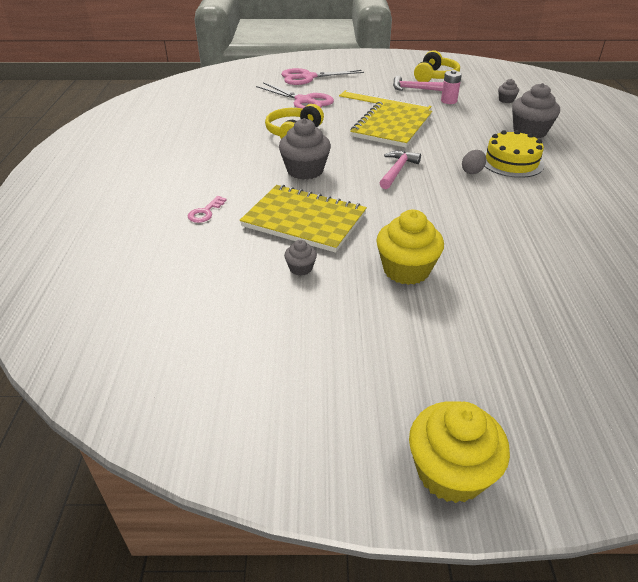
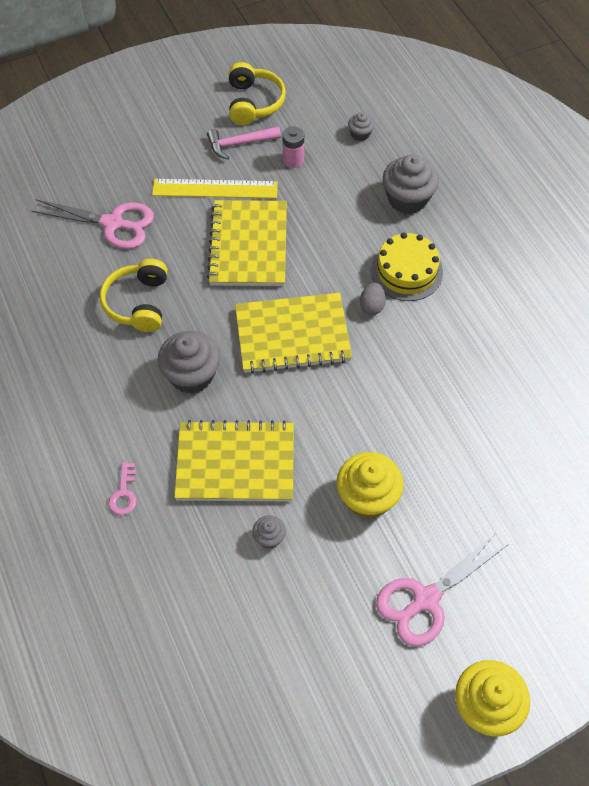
camera: 25 degrees left, 20 degrees up
pink scissors [281,68,364,85] -> pink scissors moved to [376,532,509,647]
pink hammer [380,151,421,189] -> yellow notebook [235,293,352,374]

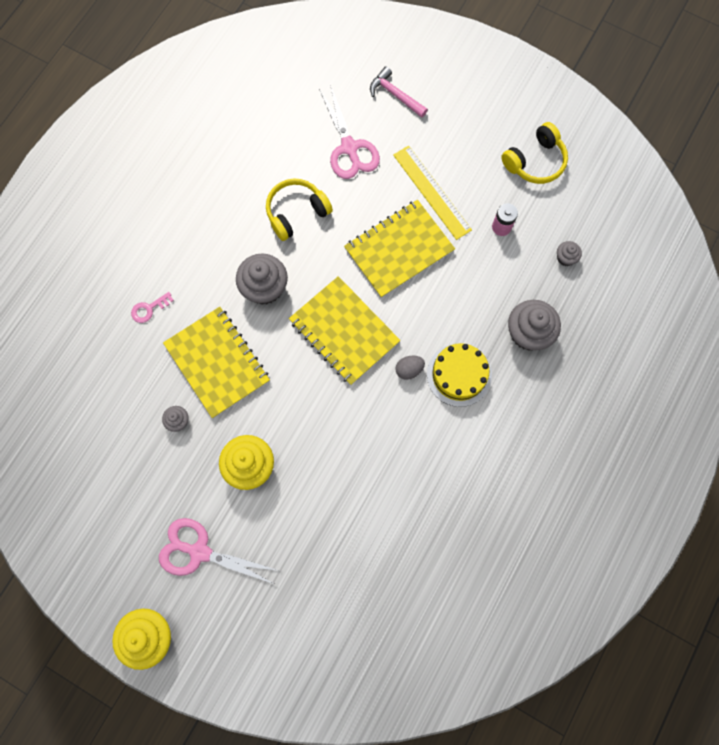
camera: 55 degrees right, 15 degrees up
pink hammer [207,126,281,159] -> pink hammer moved to [370,66,428,118]

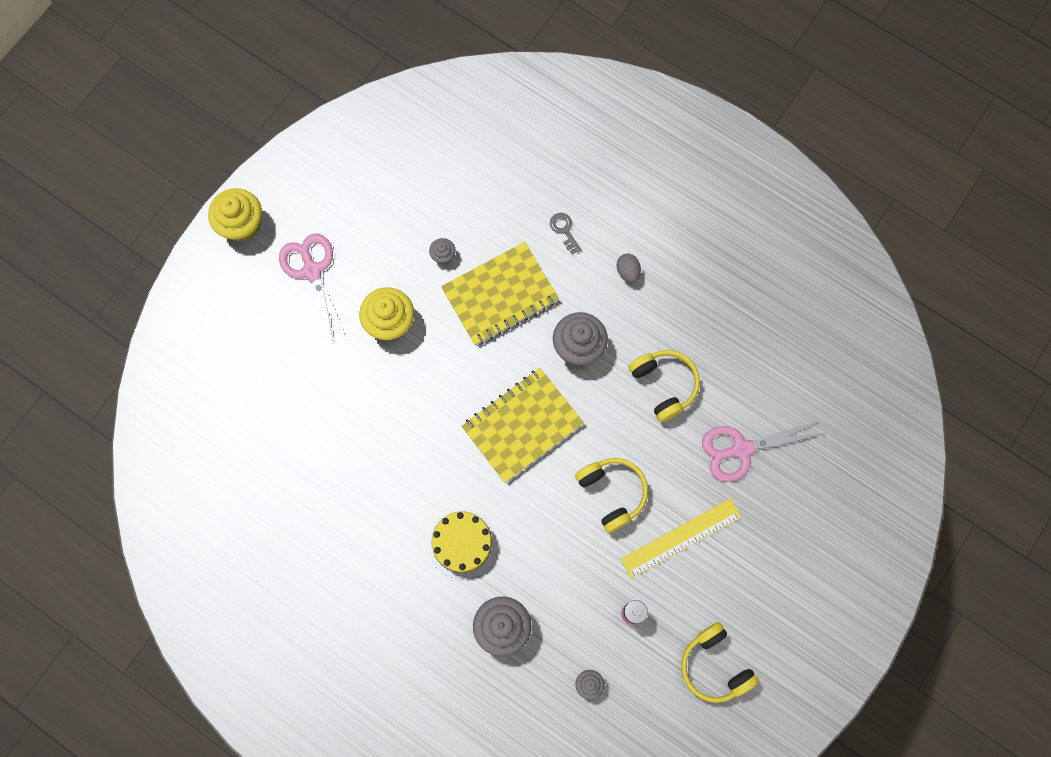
camera: 95 degrees right, 0 degrees up
pink key [131,292,174,323] -> grey key [550,213,582,255]
pink scissors [159,518,280,585] -> pink scissors turned 45 degrees counterclockwise [279,234,347,344]
yellow notebook [344,200,455,298] -> yellow headphones [575,458,648,533]
pink hammer [370,66,428,118] -> none
grey egg [396,356,425,380] -> grey egg moved to [616,254,641,283]

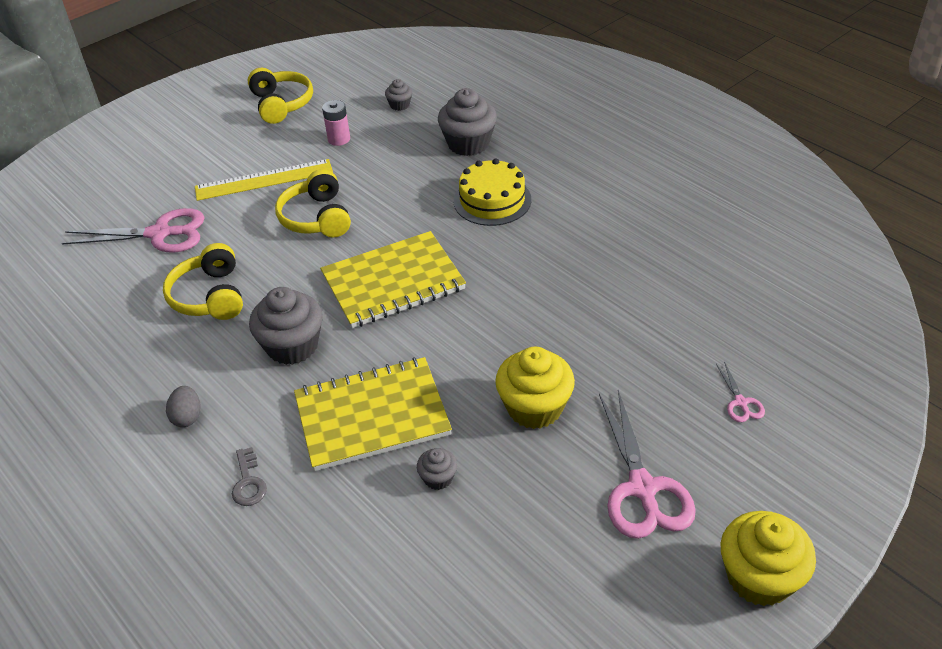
camera: 165 degrees left, 30 degrees down
none -> pink scissors [716,361,765,422]

